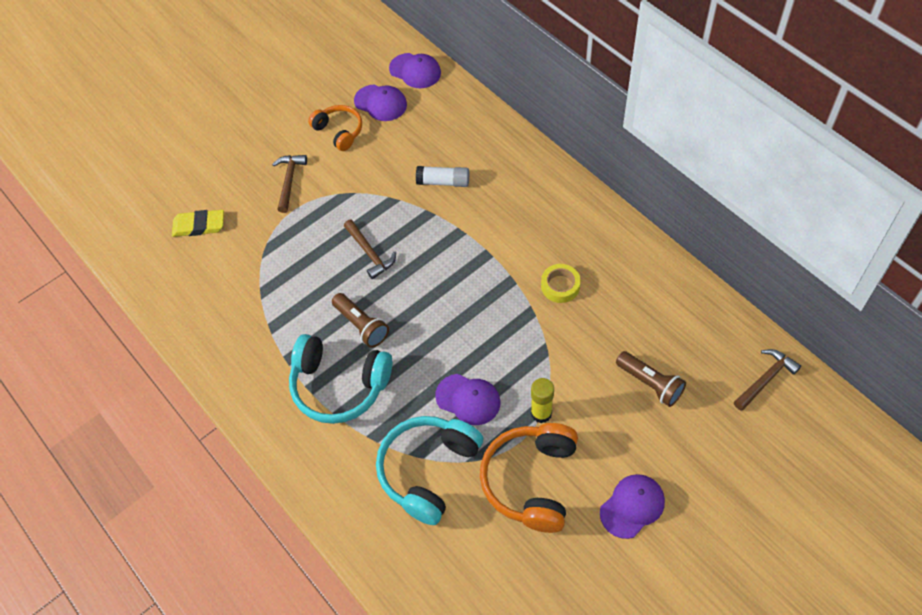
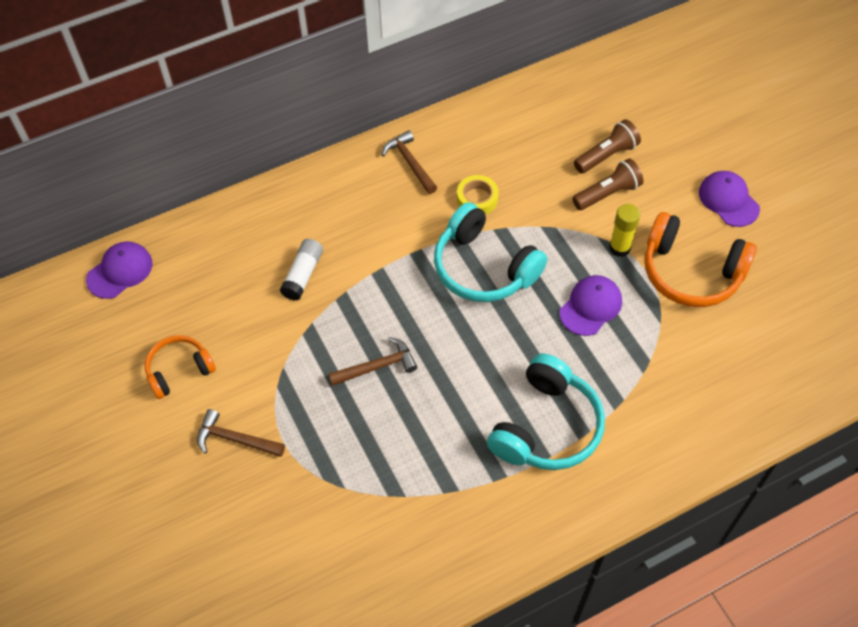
camera: 80 degrees left, 0 degrees up
yellow eraser [172,210,224,237] -> none
brown flashlight [332,293,389,348] -> brown flashlight moved to [572,159,643,210]
purple cap [354,85,407,121] -> none
turquoise headphones [376,416,484,525] -> turquoise headphones moved to [434,202,547,302]
brown hammer [734,349,801,411] -> brown hammer moved to [382,130,437,194]

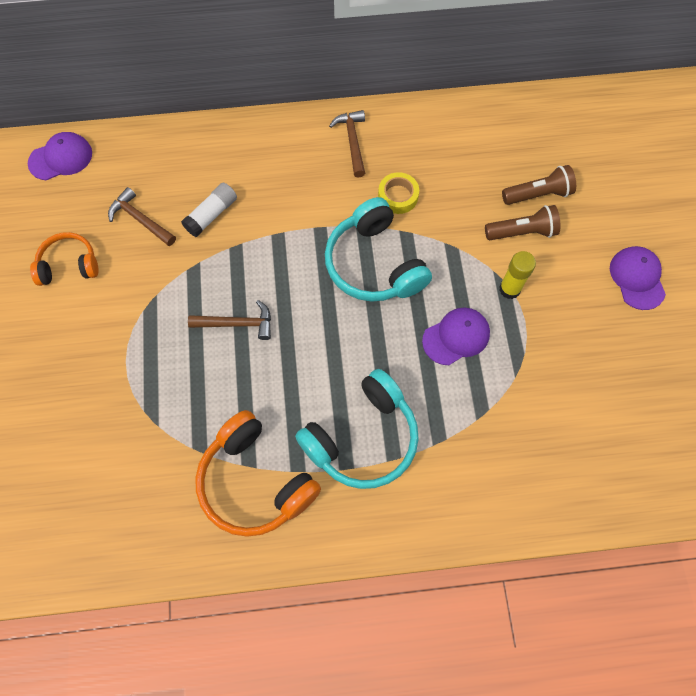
camera: 20 degrees right, 10 degrees up
brown hammer [197,409,285,457] -> brown hammer moved to [108,187,176,246]
orange headphones [645,212,757,307] -> orange headphones moved to [195,410,321,537]

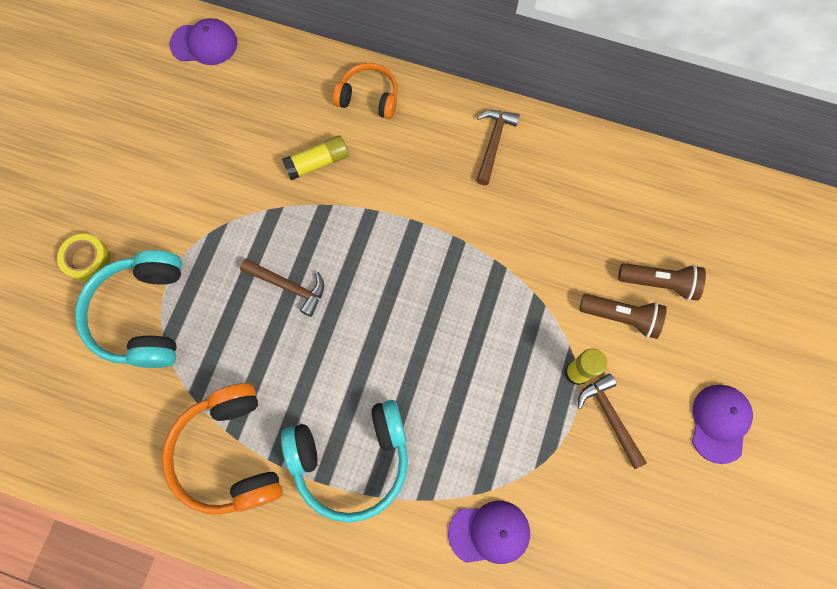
camera: 25 degrees right, 5 degrees up
orange headphones [30,232,99,286] -> orange headphones moved to [333,63,398,119]
brown hammer [108,187,176,246] -> brown hammer moved to [578,374,647,469]
white glue stick [181,183,237,237] -> yellow glue stick [282,135,349,180]
turquoise headphones [325,197,432,302] -> turquoise headphones moved to [75,250,182,368]
yellow tape [378,172,419,214] -> yellow tape moved to [57,234,110,281]
purple cap [422,308,490,365] -> purple cap moved to [448,501,530,564]

